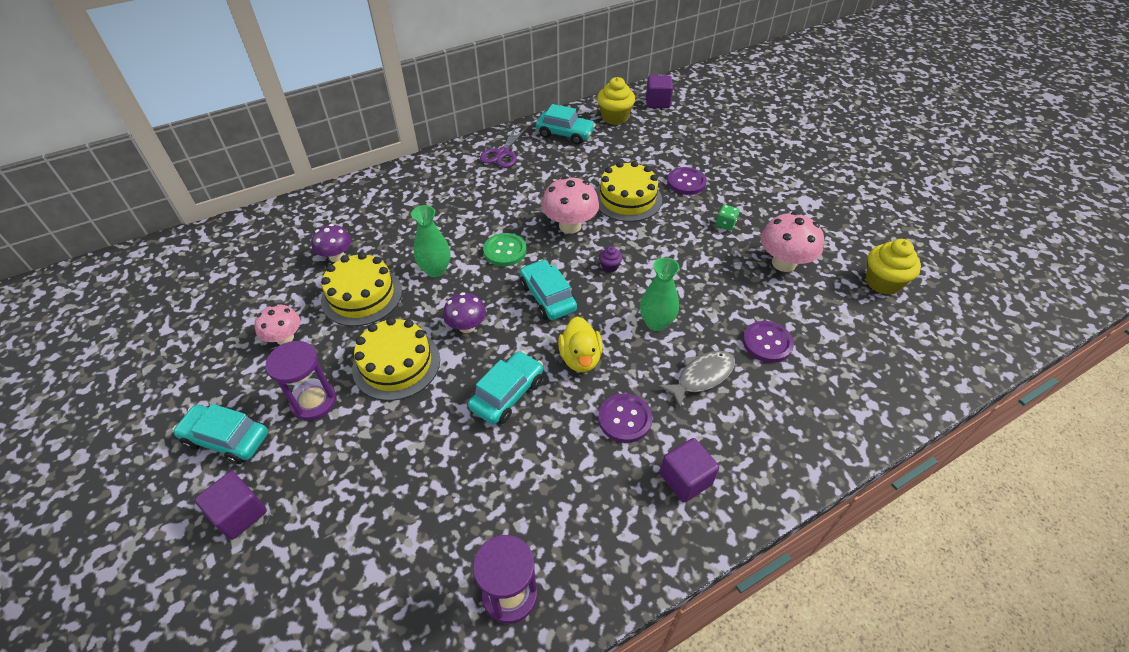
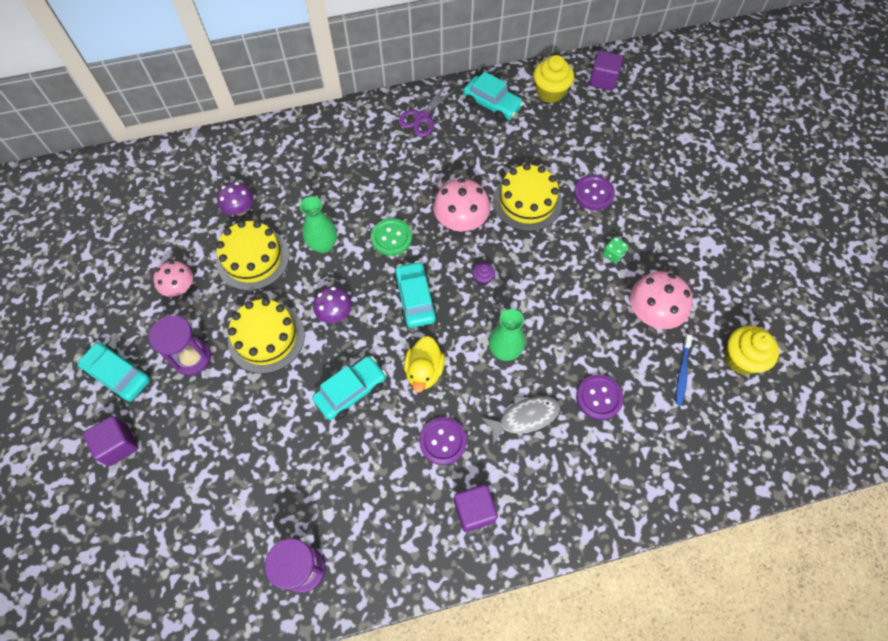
camera: 15 degrees right, 15 degrees up
none -> blue toothbrush [676,334,692,405]

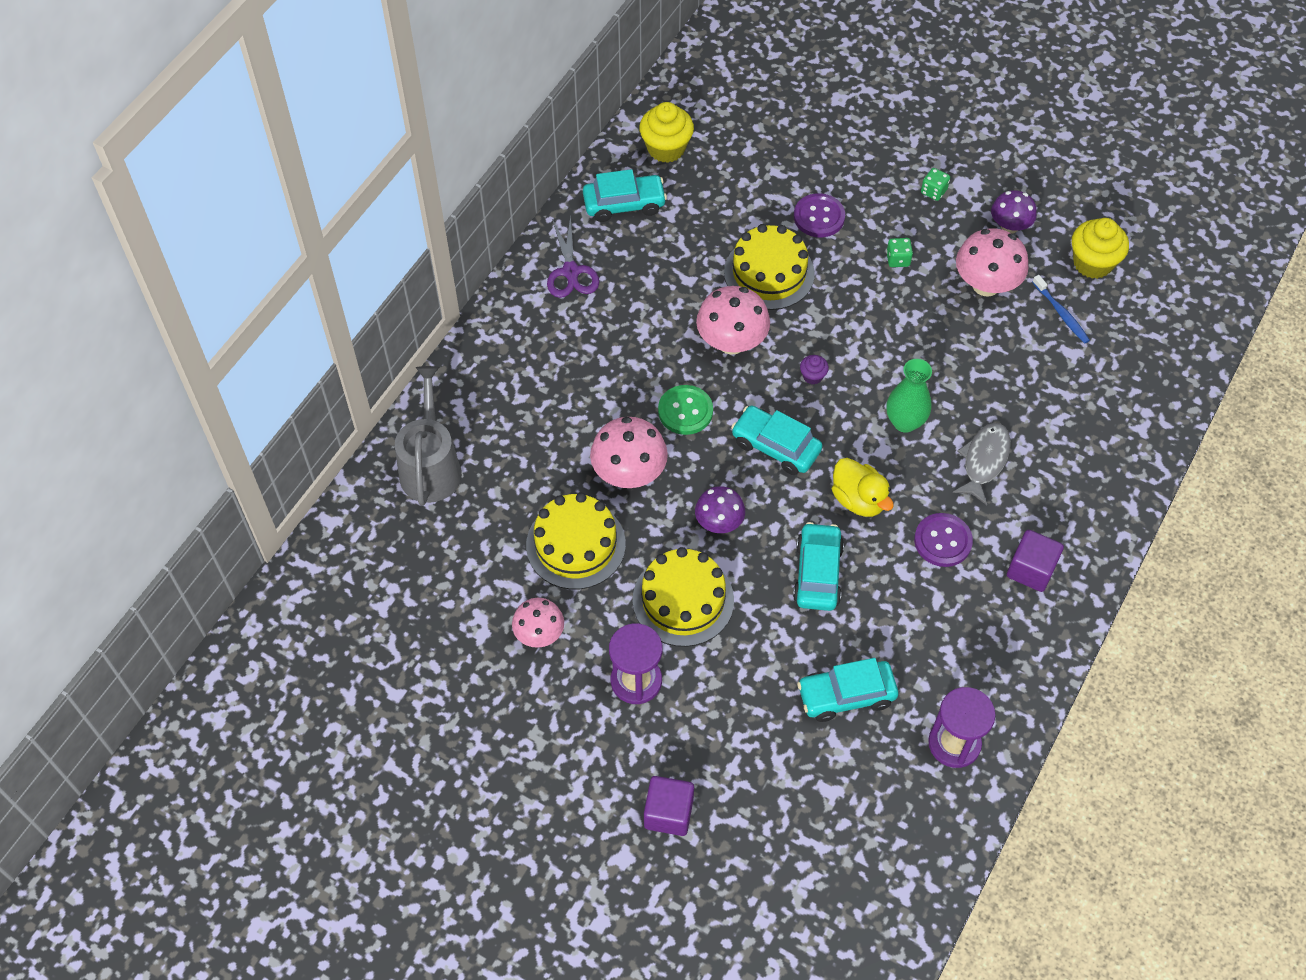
camera: 45 degrees left, 5 degrees down
turquoise car [77,342,150,402] -> turquoise car moved to [797,658,898,722]
purple mushroom [217,182,254,216] -> purple mushroom moved to [991,190,1037,234]
green vase [300,196,337,253] -> pink mushroom [590,417,668,488]
purple button [576,375,624,420] -> none
purple cube [589,51,623,91] -> none
none -> grey watering can [395,366,462,506]
none -> green dice [921,168,950,201]

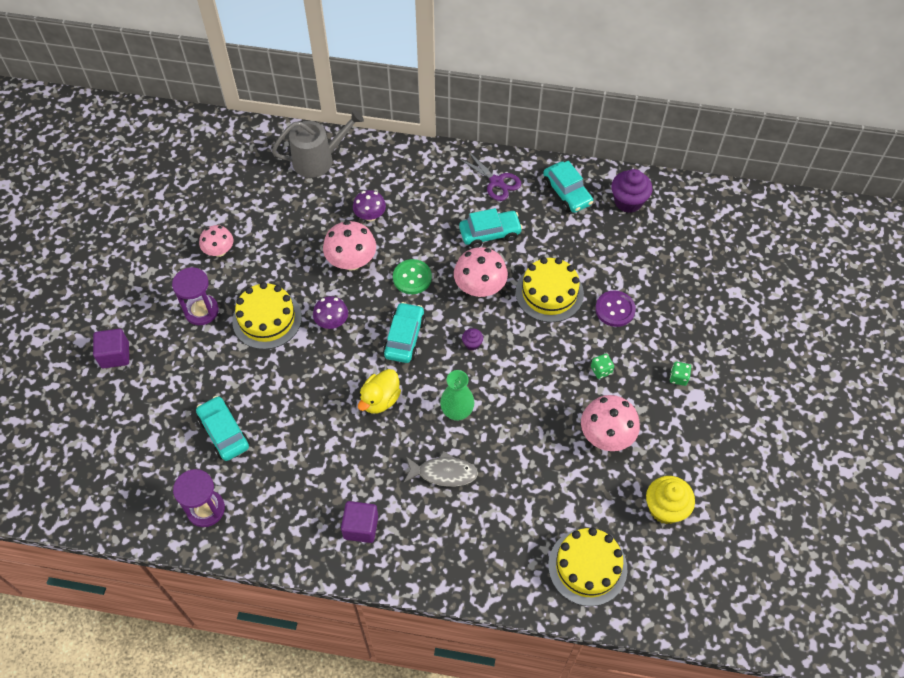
camera: 70 degrees right, 0 degrees up
yellow cake [526,493,626,590] -> yellow cake moved to [548,527,628,606]
purple scissors [547,215,599,298] -> purple scissors turned 105 degrees counterclockwise [458,150,522,201]
yellow cupcake [639,102,694,163] -> purple cupcake [611,169,652,213]
turquoise car [793,522,844,611] -> turquoise car moved to [459,208,523,248]
purple button [914,513,973,567] -> none
purple mushroom [991,190,1037,234] -> purple mushroom moved to [353,190,386,221]
blue toothbrush [1032,275,1090,344] -> none

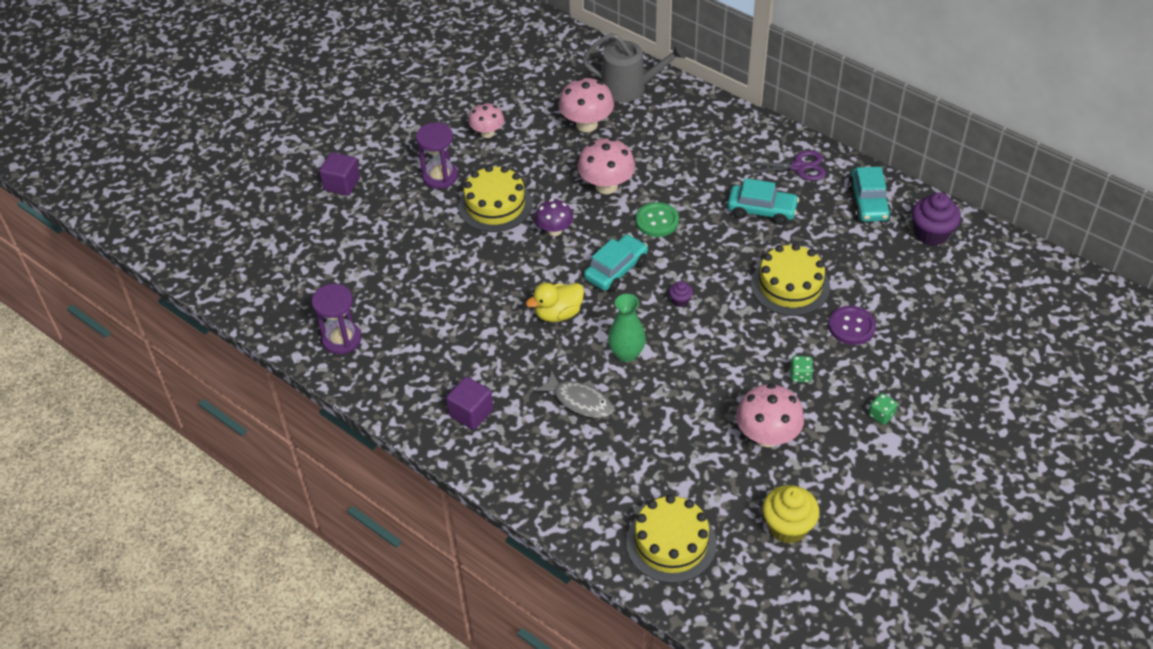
camera: 30 degrees right, 10 degrees down
turquoise car [196,396,250,461] -> none
purple mushroom [353,190,386,221] -> none
pink mushroom [454,247,508,297] -> pink mushroom moved to [559,77,614,132]
purple scissors [458,150,522,201] -> purple scissors turned 75 degrees counterclockwise [743,151,826,181]

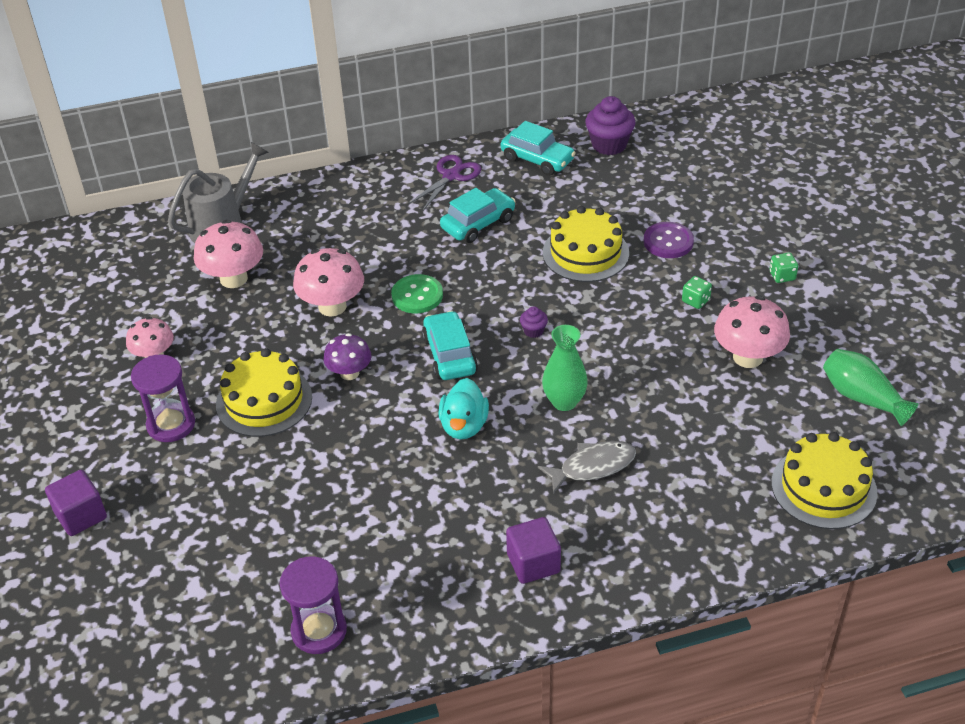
camera: 55 degrees left, 5 degrees down
yellow duck [526,283,584,322] -> turquoise duck [438,378,489,439]
yellow cupcake [763,485,820,544] -> green vase [823,349,919,426]

